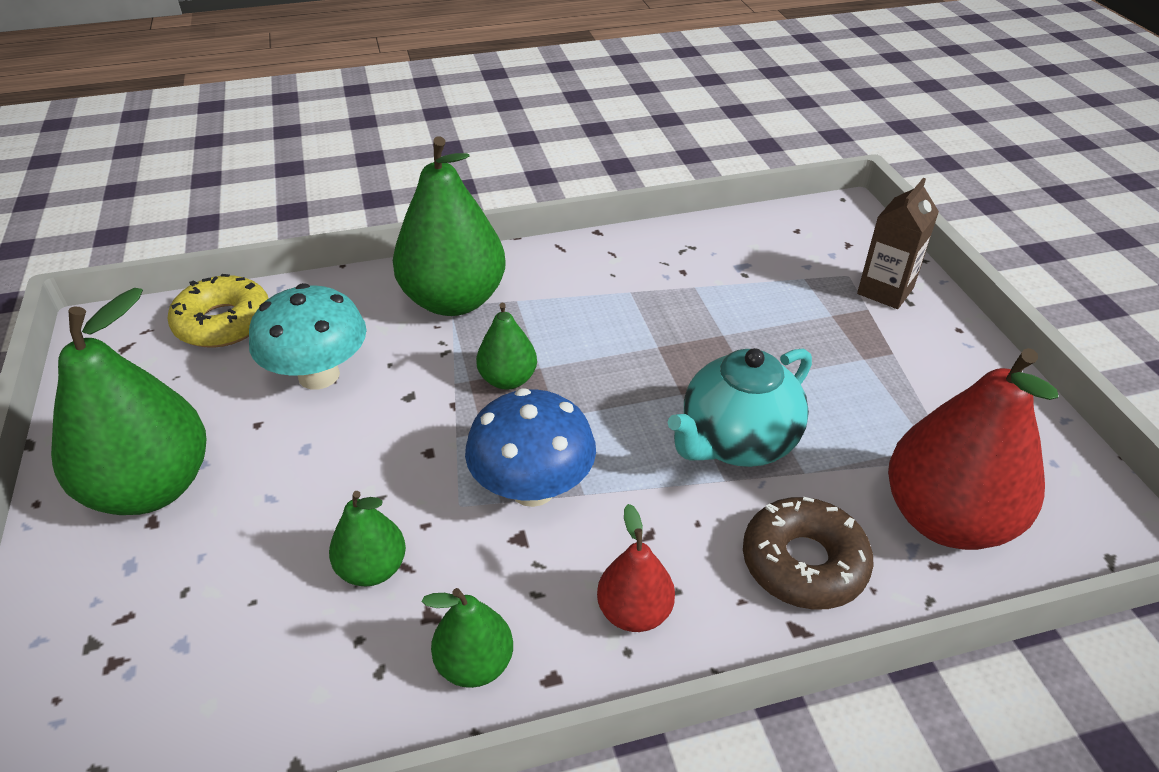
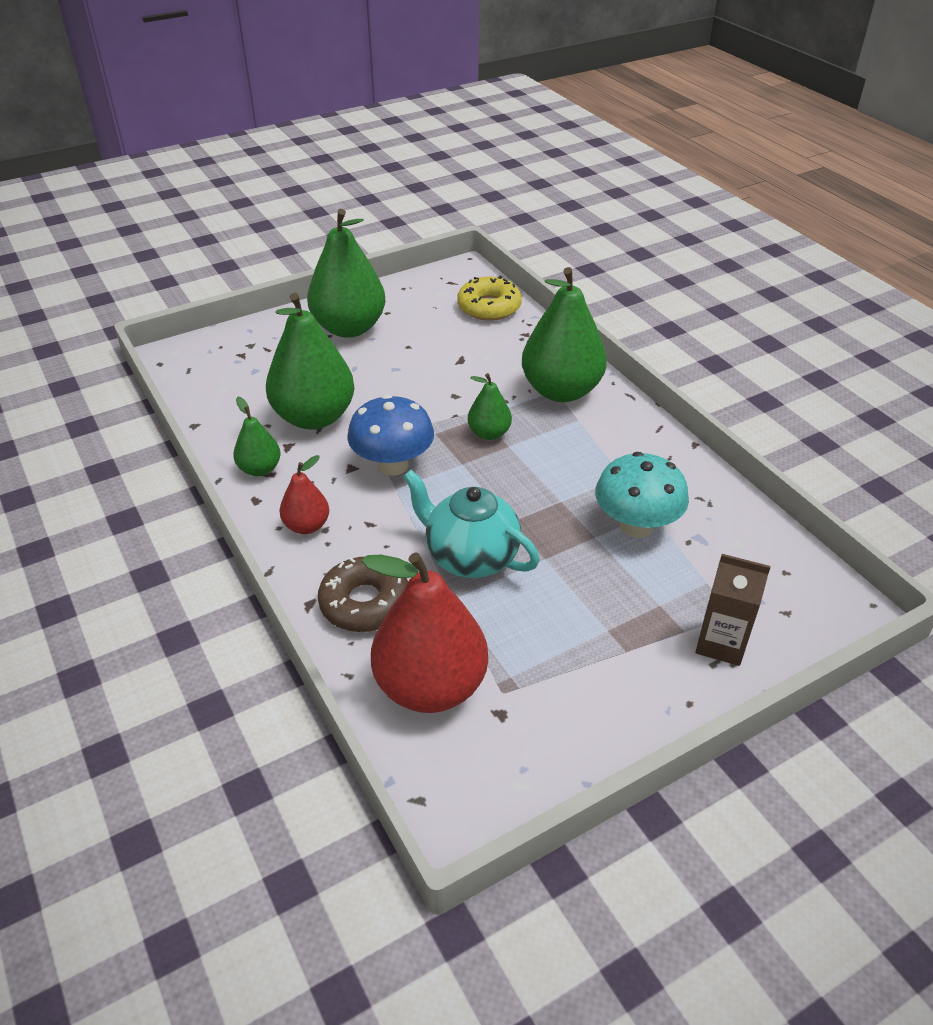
camera: 75 degrees right, 0 degrees up
turquoise mushroom [249,283,366,390] -> turquoise mushroom moved to [595,452,689,538]
green pear [329,491,406,587] -> green pear [266,293,355,430], size x1.99

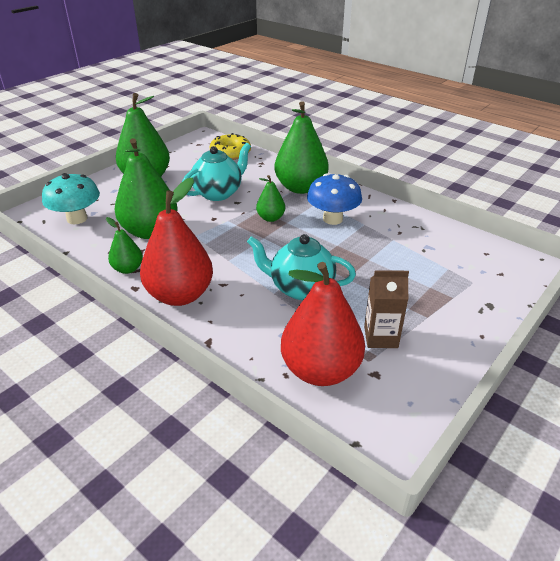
camera: 20 degrees left, 5 degrees down
red pear [279,455,329,534] -> red pear [140,177,213,306], size x1.99
brown donut [318,557,408,632] -> none
blue mushroom [348,395,434,476] -> blue mushroom moved to [307,173,362,225]
turquoise mushroom [595,452,689,538] -> turquoise mushroom moved to [42,173,100,224]
brown carton [696,554,771,666] -> brown carton moved to [364,270,409,348]
none -> turquoise teapot [182,143,251,201]

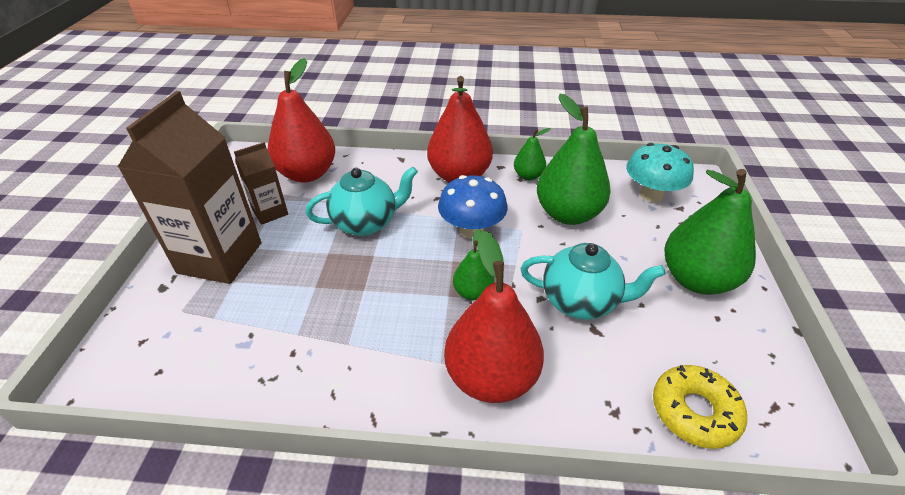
camera: 145 degrees right, 5 degrees up
turquoise teapot [182,143,251,201] -> turquoise teapot turned 90 degrees counterclockwise [521,243,666,320]
green pear [274,101,329,194] -> red pear [444,230,544,403]
blue mushroom [307,173,362,225] -> blue mushroom moved to [438,175,508,239]
none -> brown carton [118,91,261,284]

